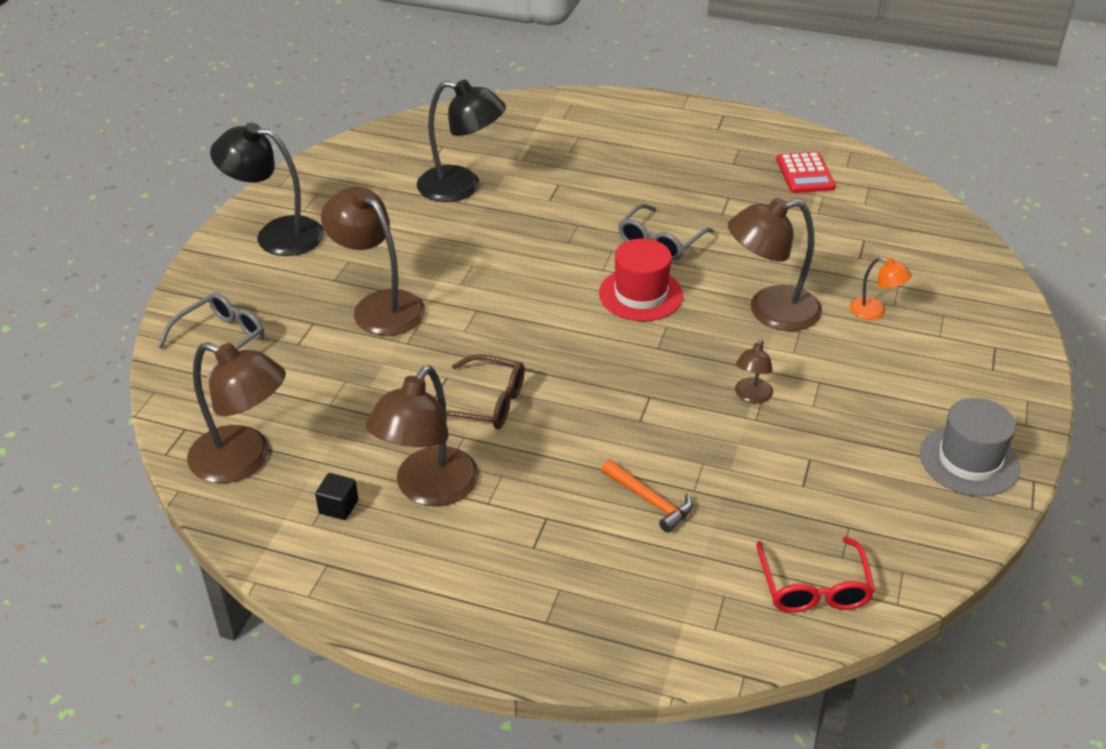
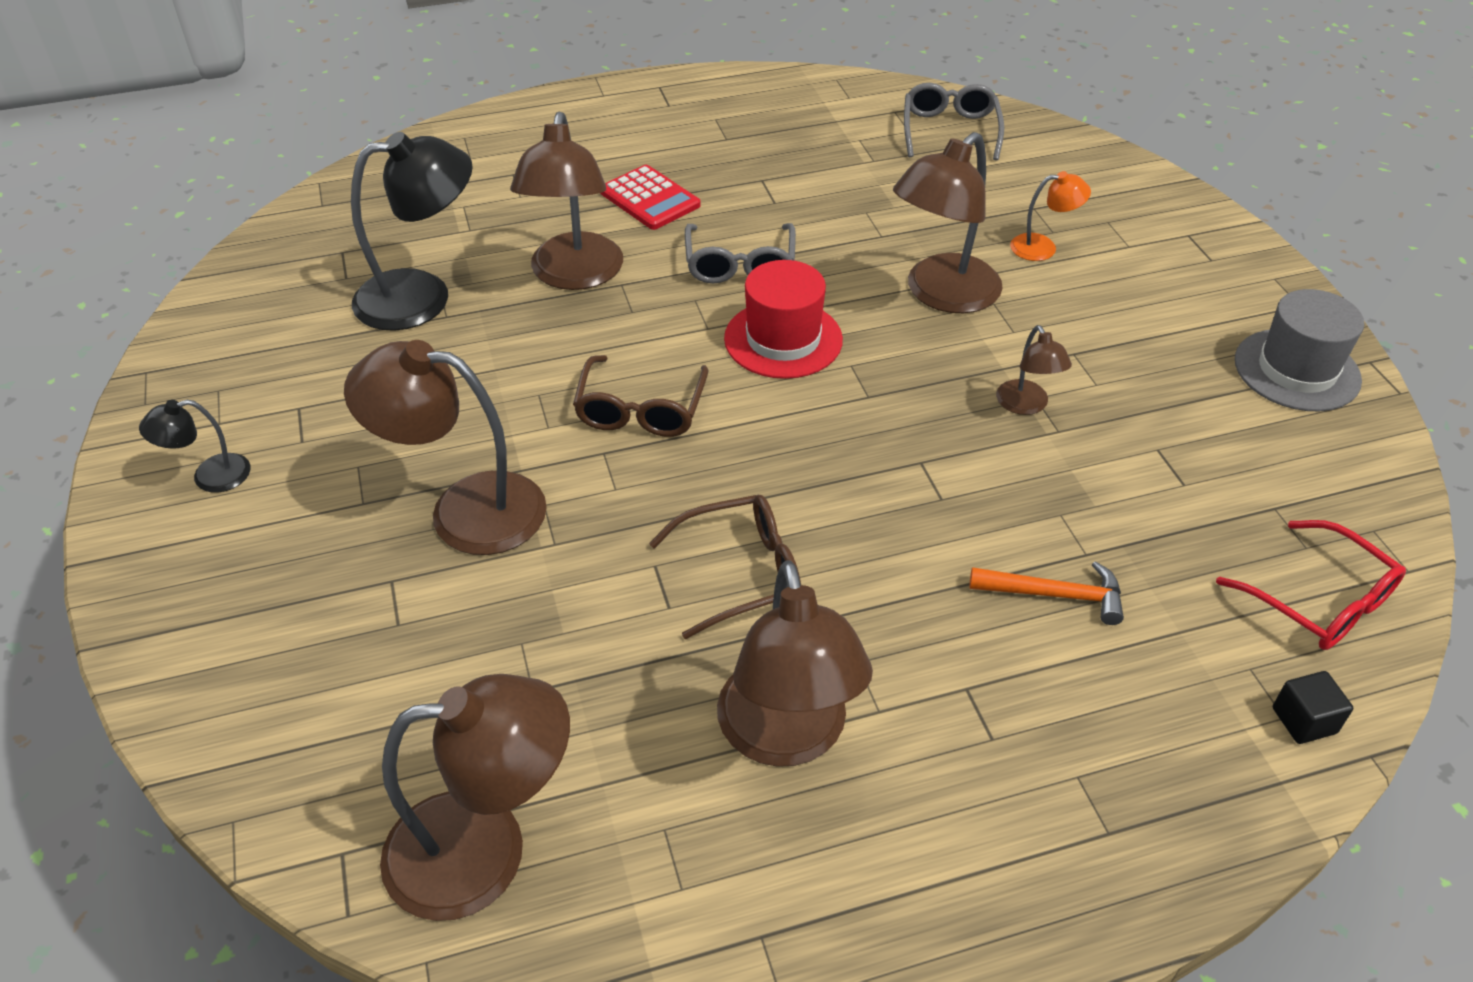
camera: 35 degrees left, 5 degrees up
grey glasses [157,292,264,380] -> grey glasses moved to [904,83,1004,161]
black lamp [210,123,324,256] -> black lamp [139,400,250,493], size x0.50
black cube [315,473,358,520] -> black cube moved to [1273,671,1353,744]
red calculator [776,152,836,193] -> red calculator moved to [600,165,700,230]
none -> brown lamp [510,112,623,290]
none -> brown glasses [573,355,708,437]

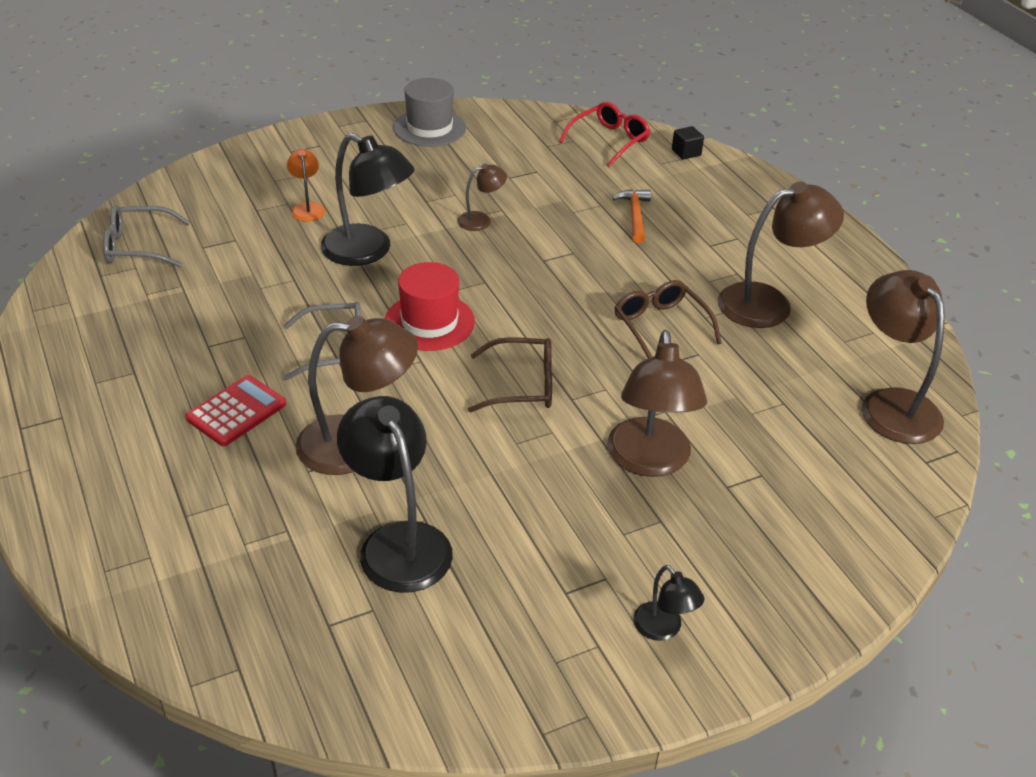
camera: 100 degrees left, 5 degrees down
brown lamp [893,132,1003,313] -> black lamp [321,133,415,266]

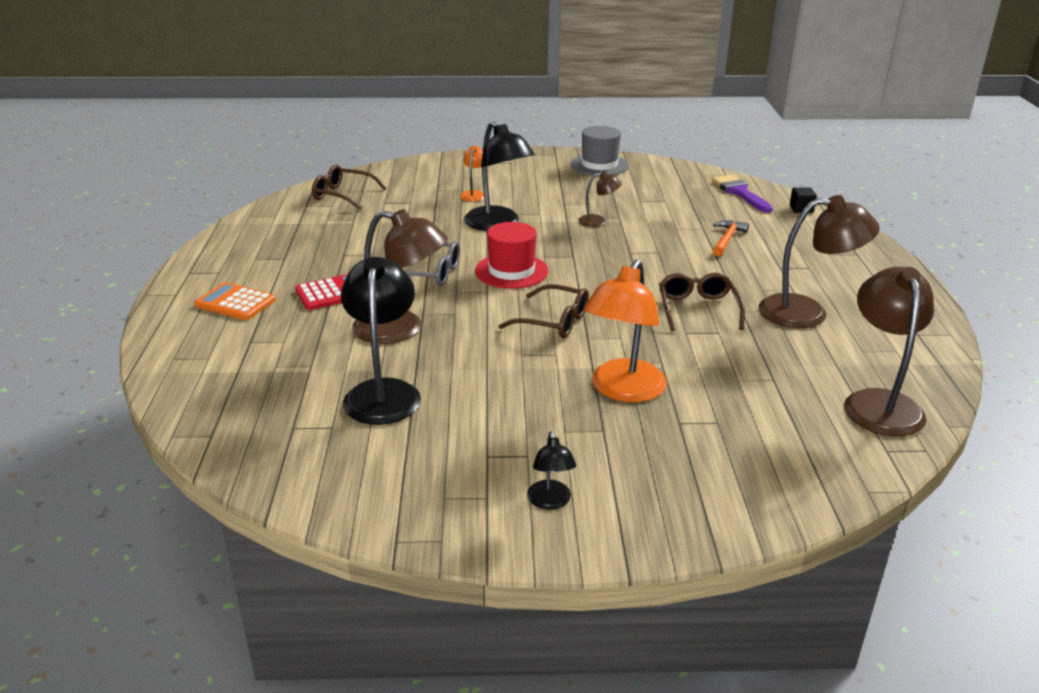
camera: 25 degrees right, 10 degrees down
grey glasses [103,205,190,267] -> brown glasses [312,165,387,210]
red glasses [559,102,651,167] -> purple brush [712,175,773,213]
brown lamp [607,330,707,477] -> orange lamp [584,260,667,402]
none -> orange calculator [194,282,276,320]

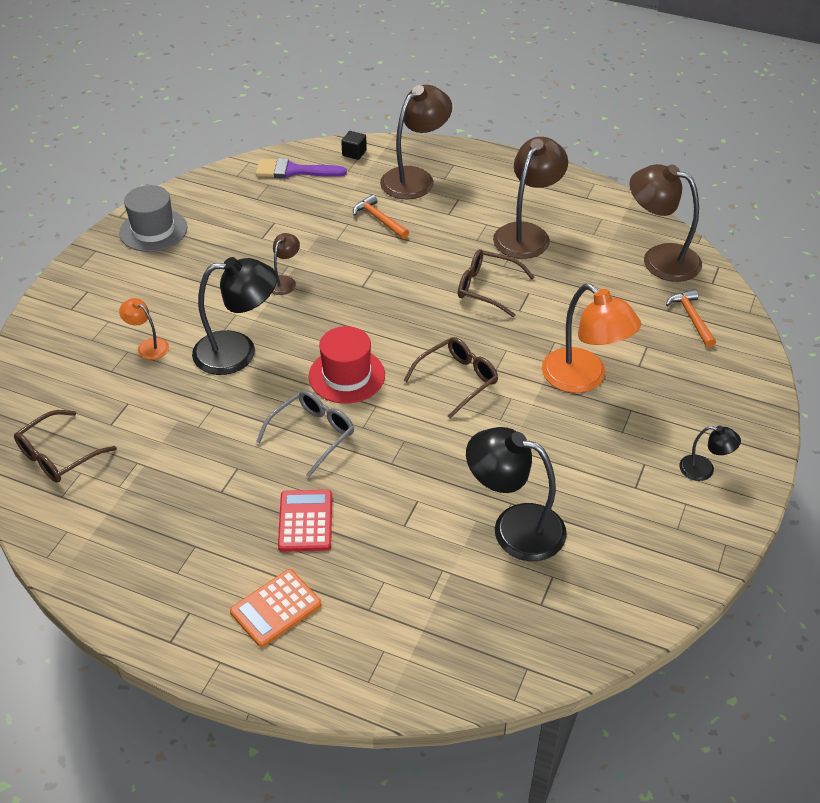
camera: 65 degrees left, 15 degrees up
brown lamp [352,209,448,344] -> brown lamp moved to [380,85,452,200]
none -> orange hammer [666,289,716,348]

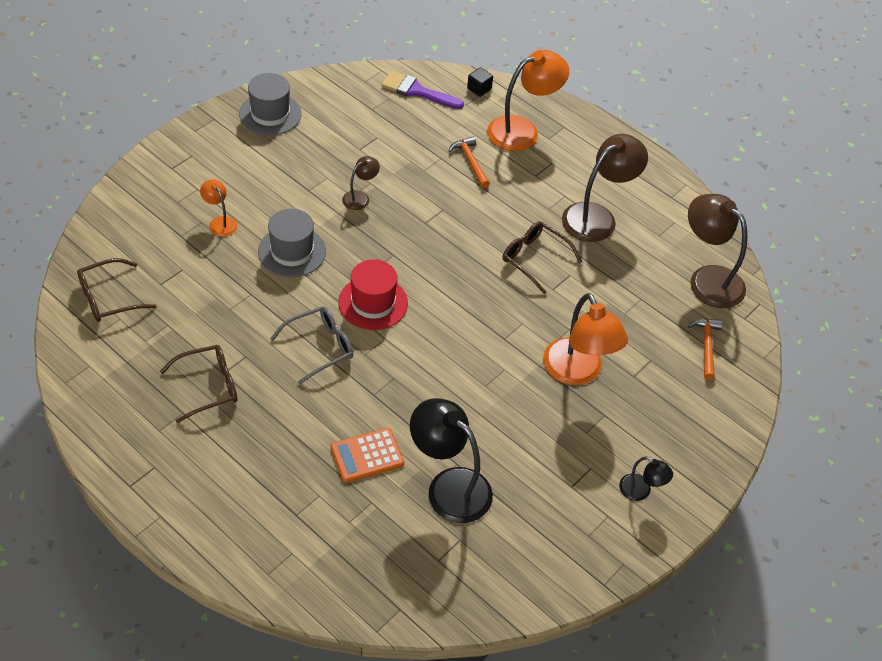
camera: 15 degrees right, 5 degrees up
black lamp [192,257,277,375] -> grey hat [258,209,326,277]
orange calculator [230,569,321,647] -> orange calculator moved to [330,428,404,483]
red calculator [278,490,332,552] -> none
brown lamp [380,85,452,200] -> orange lamp [487,50,569,151]
brown glasses [404,337,498,419] -> brown glasses moved to [160,345,237,423]

